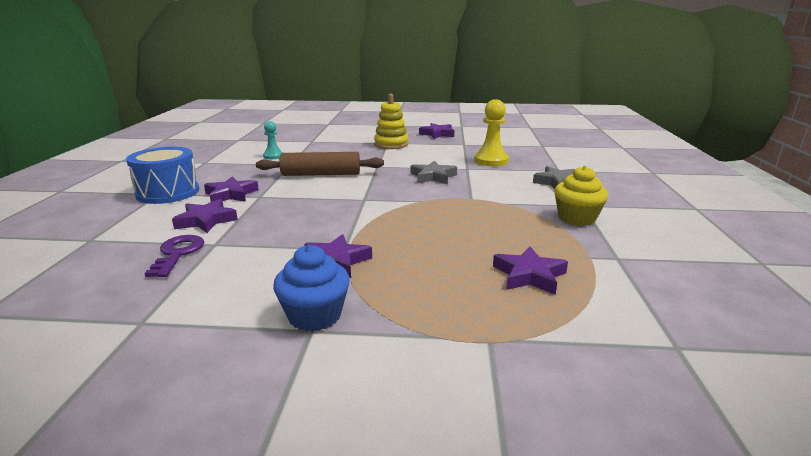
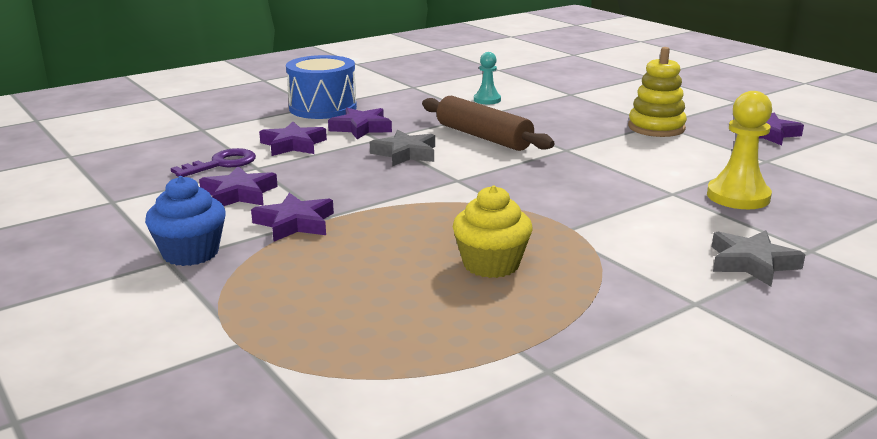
camera: 50 degrees right, 0 degrees up
grey star [411,161,457,184] -> grey star moved to [370,130,435,166]
purple star [493,246,568,295] -> purple star moved to [199,166,278,206]
yellow cupcake [554,166,608,226] -> yellow cupcake moved to [453,186,532,278]

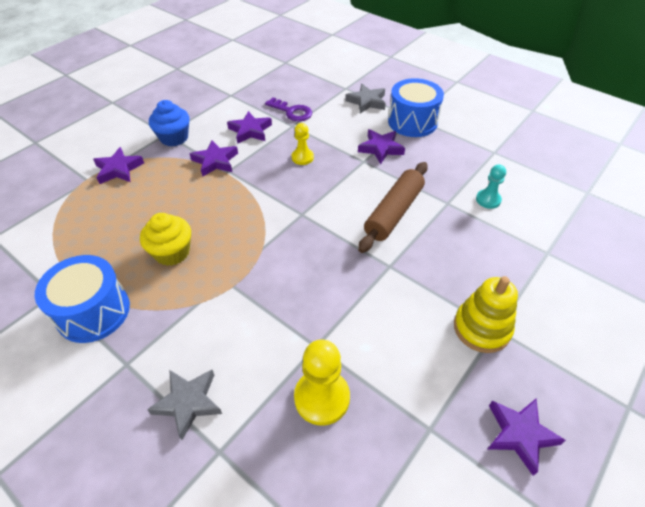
camera: 75 degrees right, 25 degrees up
purple star [259,122,327,156] -> purple star moved to [93,147,144,184]
grey star [370,130,435,166] -> grey star moved to [345,84,386,113]
none -> blue drum [35,255,130,343]
none -> yellow pawn [292,123,314,165]

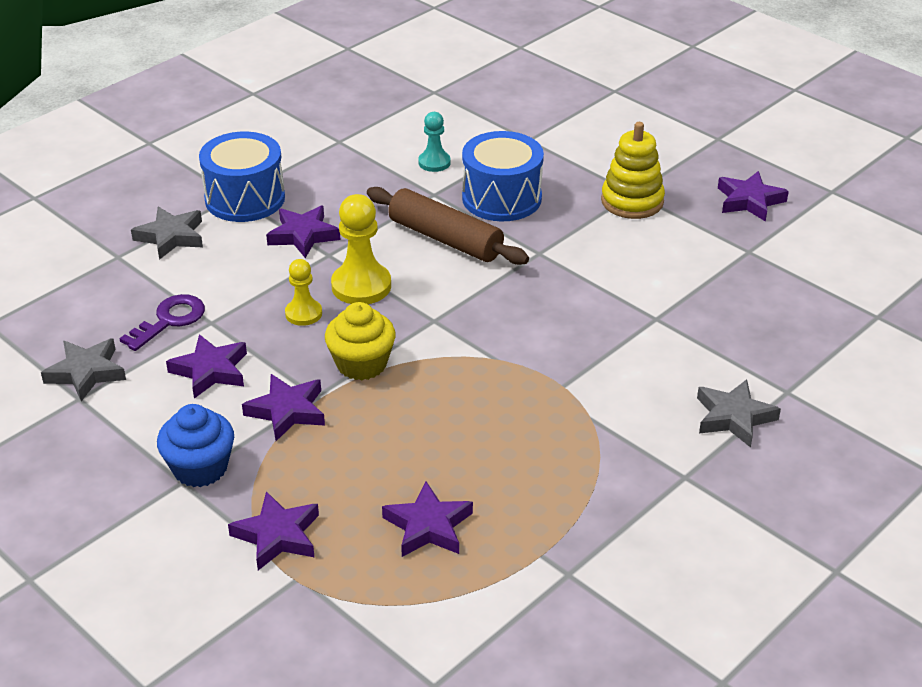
camera: 85 degrees left, 10 degrees down
blue drum [35,255,130,343] -> blue drum moved to [462,131,544,221]
yellow cupcake [140,213,191,266] -> yellow cupcake moved to [325,302,396,380]
yellow pawn [294,340,350,426] -> yellow pawn moved to [331,194,391,304]
none -> grey star [41,338,126,401]
none -> purple star [382,481,473,557]

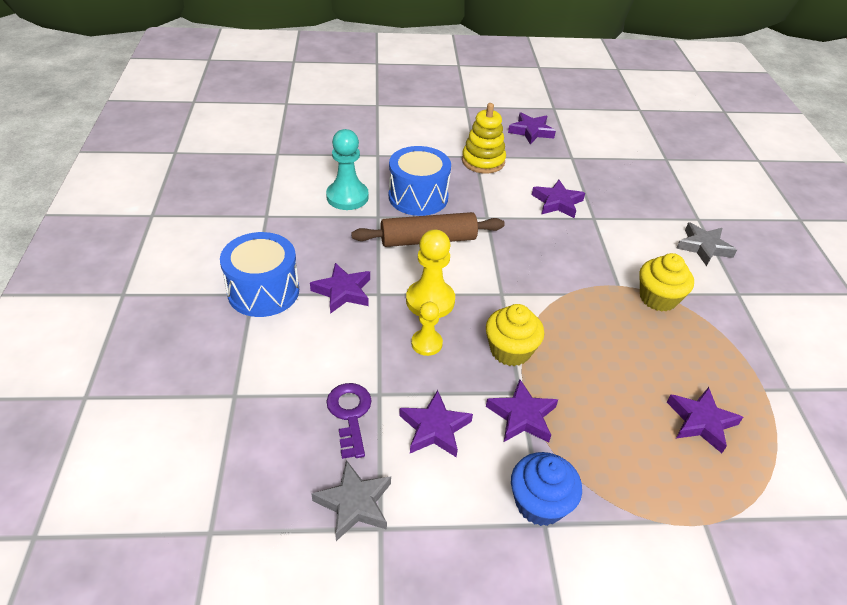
camera: 50 degrees left, 5 degrees up
grey star [131,207,203,260] -> none
purple star [228,491,319,570] -> purple star moved to [532,180,585,218]
turquoise pawn [418,112,451,172] -> turquoise pawn [326,129,369,210], size x1.66
none -> yellow cupcake [640,253,694,312]

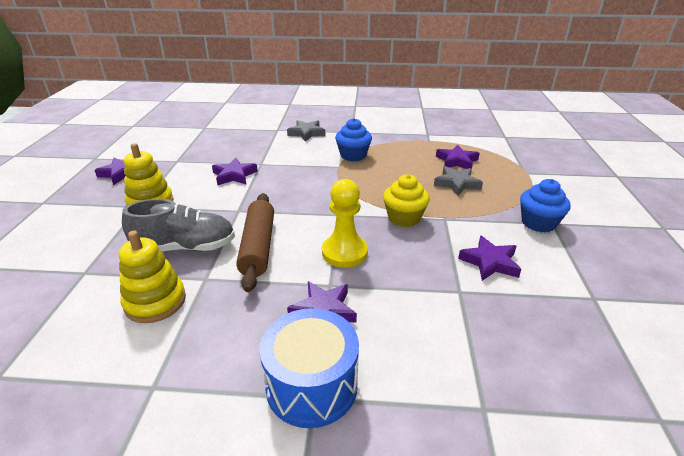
camera: 80 degrees left, 10 degrees down
grey star [311,460,391,541] -> grey star moved to [434,166,483,196]
turquoise pawn [326,129,369,210] -> yellow stacking toy [119,231,186,323]
purple key [326,383,372,459] -> none
blue drum [389,146,451,216] -> grey shoe [122,199,235,251]
yellow pawn [411,302,443,356] -> none
purple star [486,379,558,443] -> none
yellow cupcake [640,253,694,312] -> blue cupcake [335,118,372,161]

